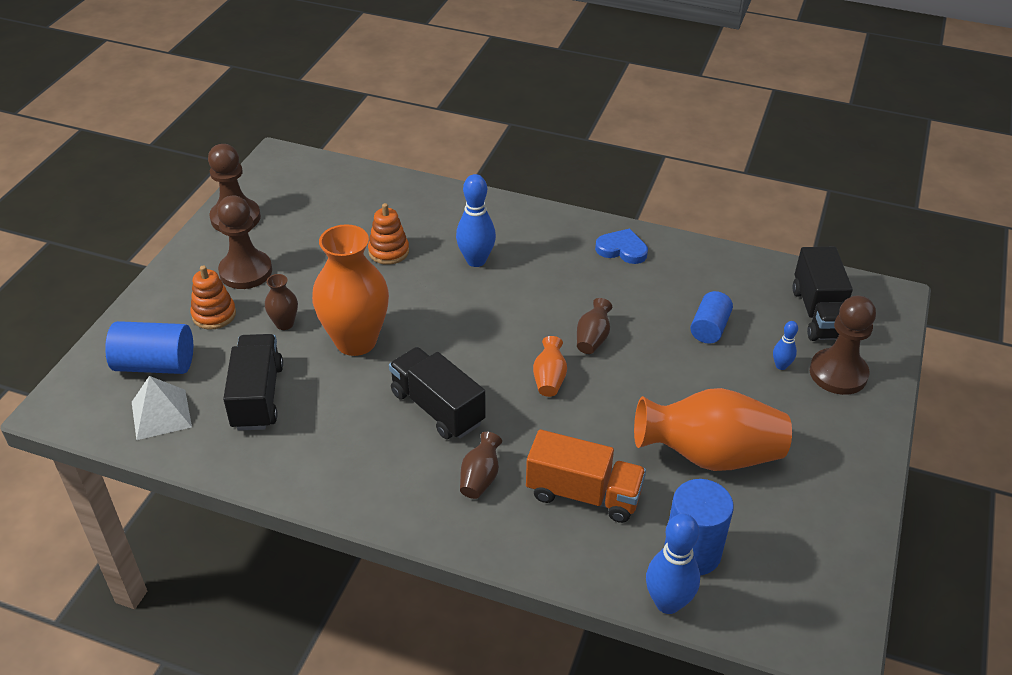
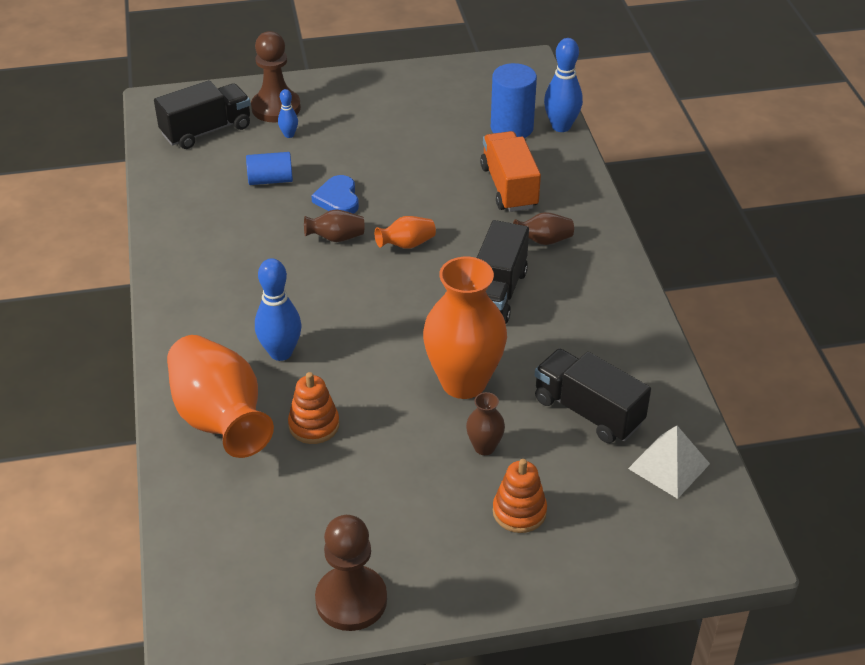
camera: 120 degrees left, 0 degrees up
blue cylinder [105,321,193,374] -> none
brown pawn [217,195,272,289] -> none
black truck [223,334,283,431] -> black truck turned 75 degrees clockwise [535,349,651,443]
blue heart [595,228,648,264] -> blue heart moved to [311,175,359,214]
orange vase [634,388,792,471] -> orange vase moved to [167,335,274,458]

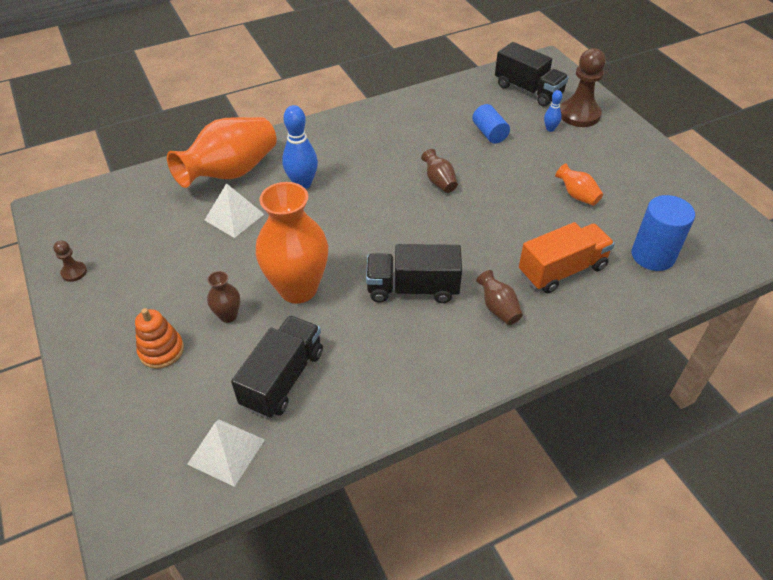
camera: 75 degrees right, 5 degrees up
orange stacking toy [288,372,339,444] -> white pyramid [205,183,264,238]
blue heart [311,175,359,214] -> none
brown pawn [315,515,387,631] -> brown pawn [53,240,87,282], size x0.48
orange vase [375,216,436,249] -> orange vase moved to [555,163,603,206]
blue bowling pin [544,38,583,132] -> none

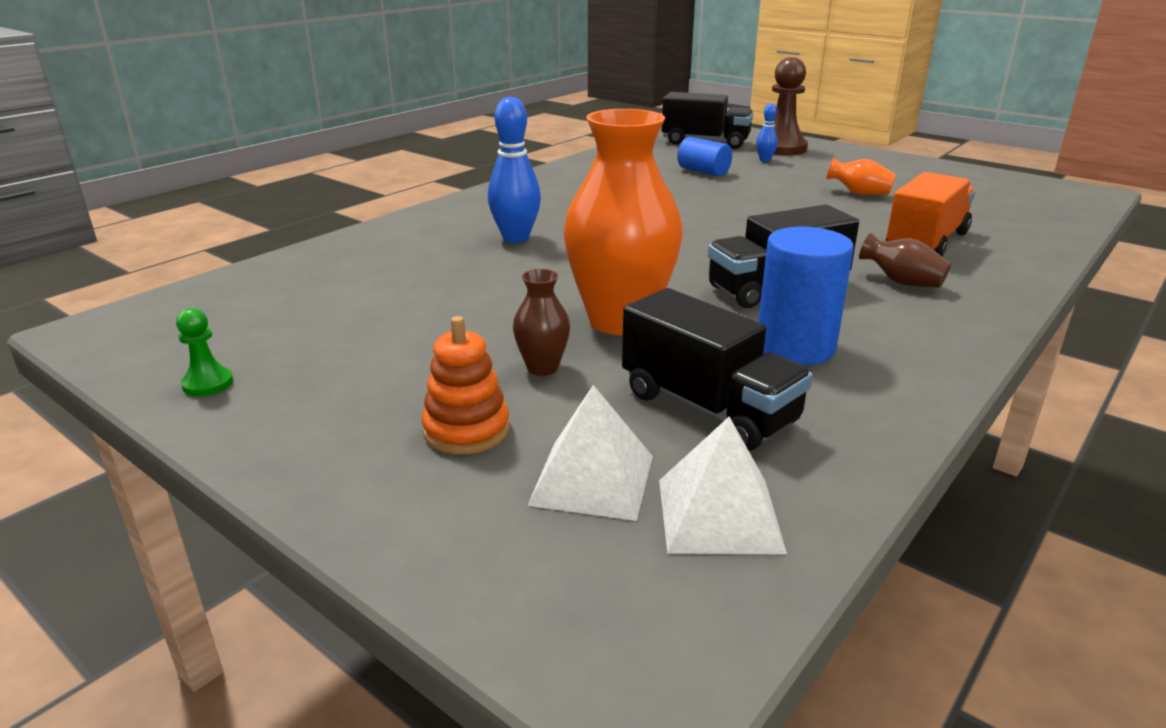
camera: 25 degrees left, 20 degrees down
brown pawn [53,240,87,282] -> green pawn [176,308,233,396]
orange vase [167,117,277,188] -> none
white pyramid [205,183,264,238] -> white pyramid moved to [527,385,653,521]
black truck [231,315,323,419] -> black truck turned 135 degrees clockwise [622,288,813,451]
brown vase [421,149,458,193] -> none
blue cylinder [632,195,695,271] -> blue cylinder moved to [758,227,854,365]

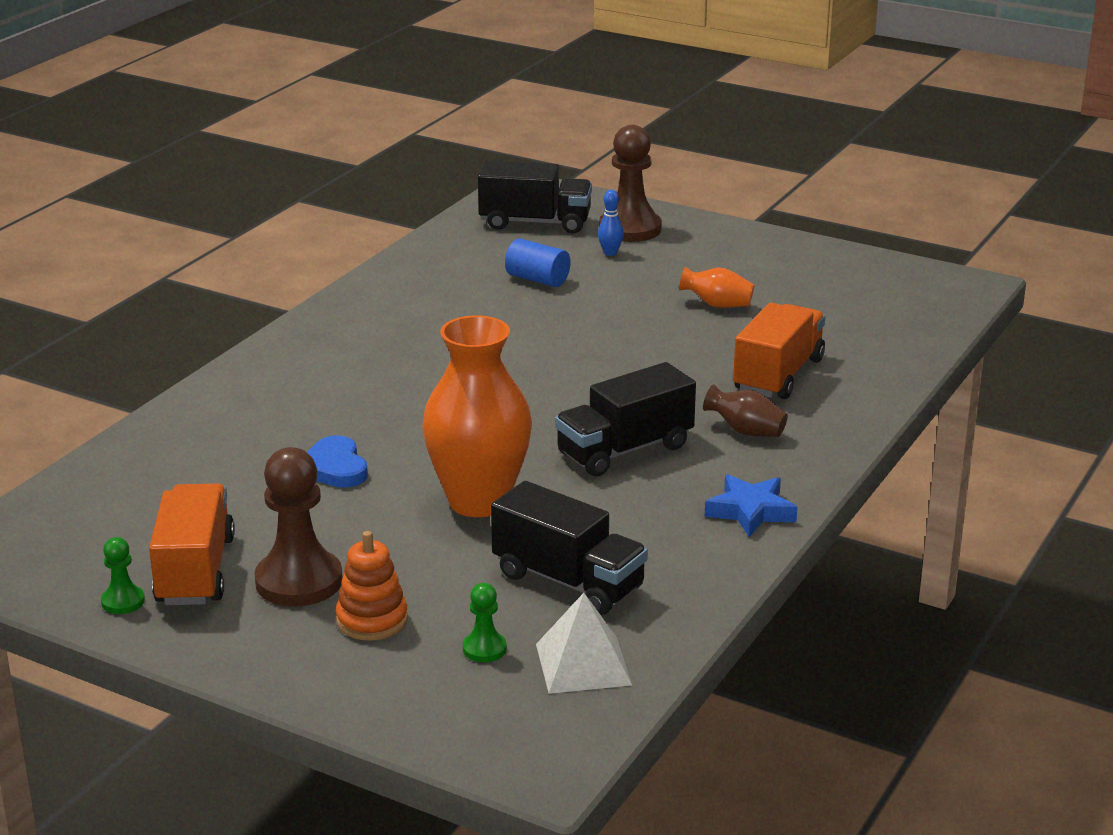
camera: 10 degrees left, 0 degrees up
blue bowling pin [488,97,541,243] -> none
brown vase [513,269,570,376] -> none
white pyramid [527,385,653,521] -> green pawn [463,583,507,662]
blue cylinder [758,227,854,365] -> none
none -> orange truck [149,483,235,605]
none -> brown pawn [255,447,343,606]
none -> blue heart [307,435,368,488]
none -> blue star [705,474,798,537]

